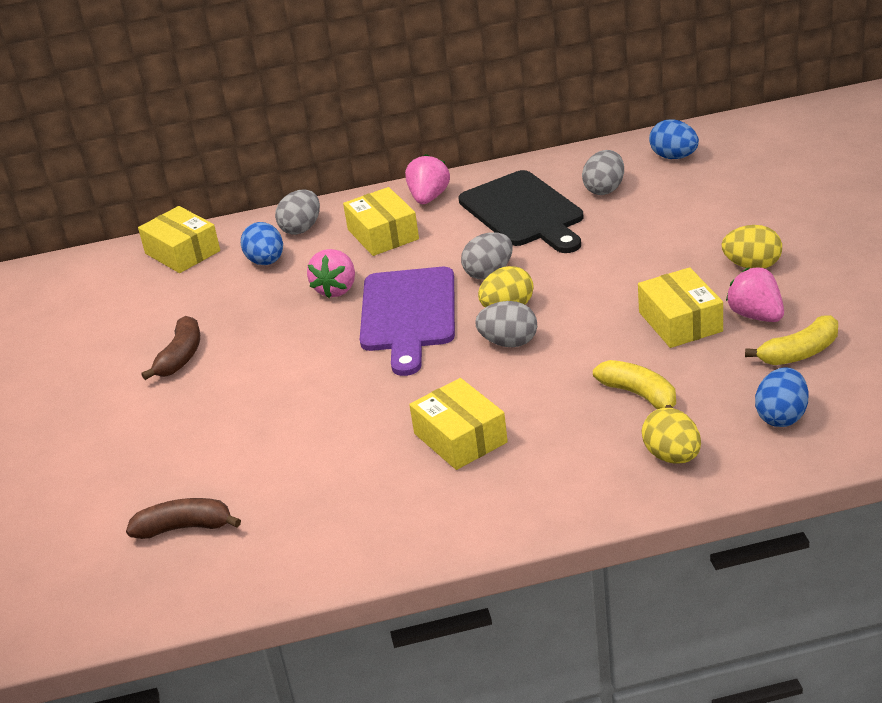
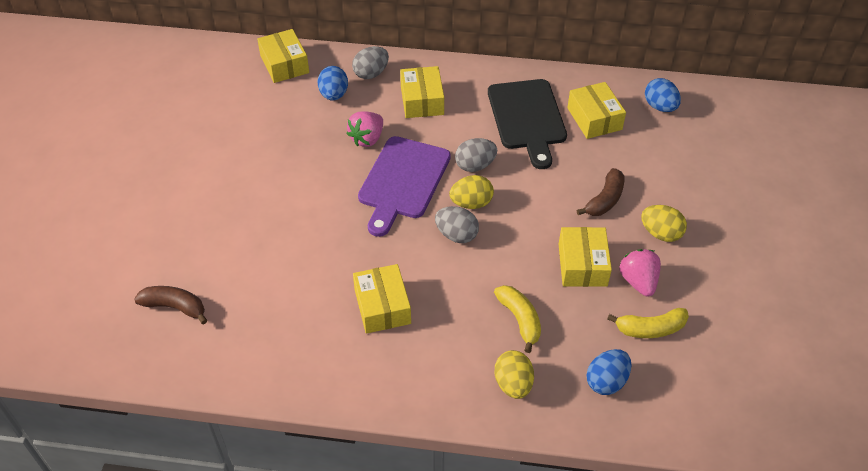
camera: 15 degrees right, 15 degrees up
brown banana [141,316,200,380] -> brown banana moved to [577,168,624,216]
pink strawberry [405,154,450,204] -> none
grey egg [582,150,624,195] -> yellow box [567,82,626,139]

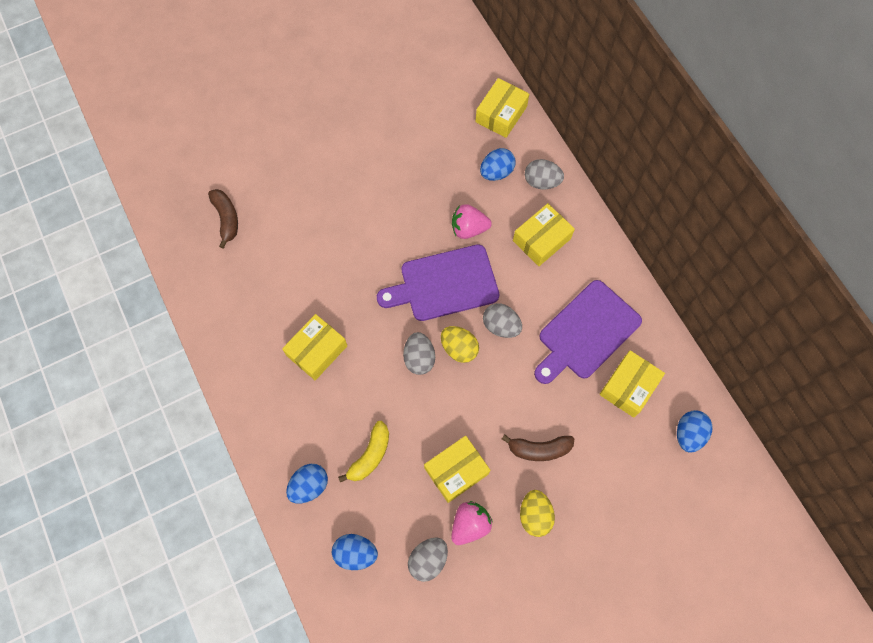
camera: 55 degrees right, 20 degrees up
black cutting board [488,79,567,169] -> purple cutting board [534,280,642,384]
yellow egg [494,350,534,399] -> blue egg [286,464,328,504]
yellow banana [607,308,689,338] -> grey egg [408,537,448,582]

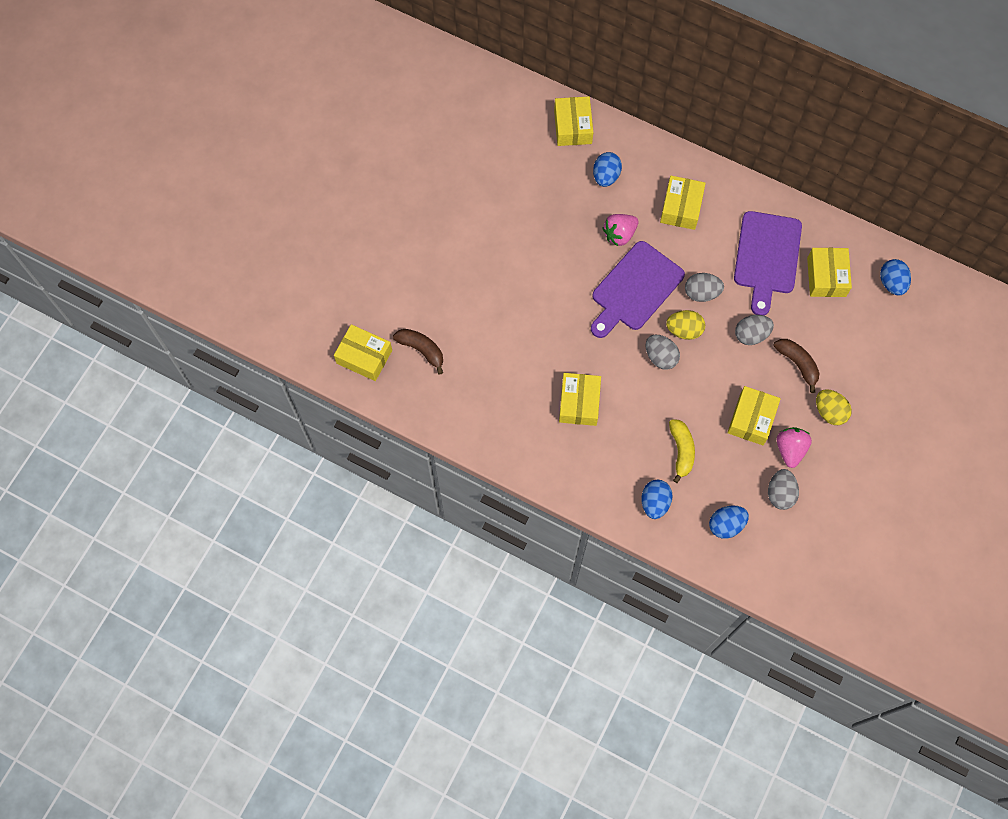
camera: 35 degrees left, 0 degrees up
brown banana [502,435,574,461] -> brown banana turned 90 degrees counterclockwise [774,339,820,393]
grey egg [525,159,564,189] -> grey egg moved to [735,315,774,345]
none -> yellow box [334,324,392,381]

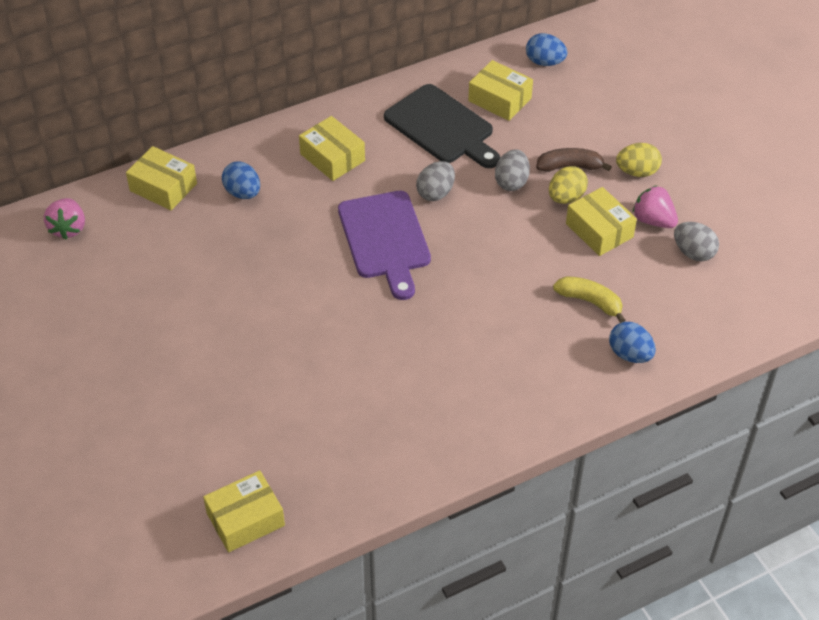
camera: 55 degrees left, 20 degrees down
brown banana [393,329,443,375] -> none
yellow box [559,373,601,426] -> none
pink strawberry [603,214,638,246] -> pink strawberry moved to [44,198,85,240]
grey egg [646,335,680,370] -> none
yellow egg [666,310,705,340] -> yellow egg moved to [549,166,588,204]
blue egg [709,505,749,539] -> none
purple cutting board [734,211,802,315] -> black cutting board [384,84,500,168]

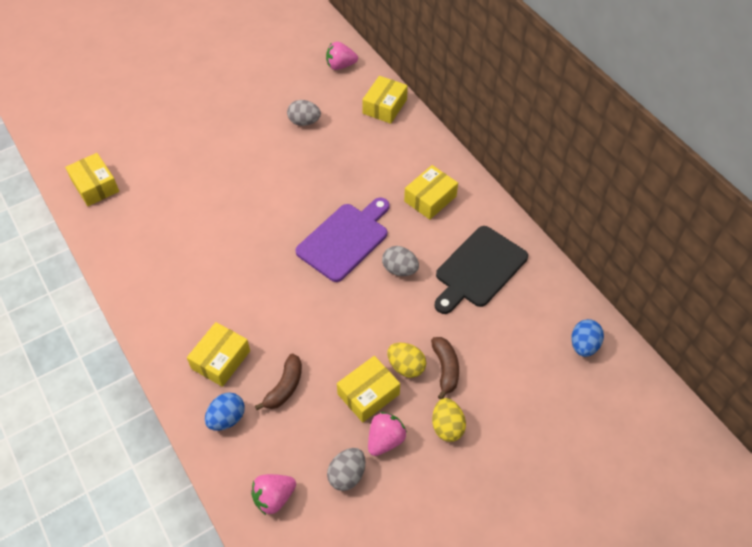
camera: 85 degrees right, 5 degrees up
blue egg [222,162,260,199] -> none
purple cutting board [338,191,431,300] -> purple cutting board turned 150 degrees clockwise [295,197,390,282]
yellow box [468,60,533,121] -> yellow box moved to [187,322,250,387]
grey egg [495,149,530,191] -> grey egg moved to [287,100,321,126]
yellow banana [553,276,625,323] -> brown banana [255,354,302,410]
none -> pink strawberry [251,474,296,515]

